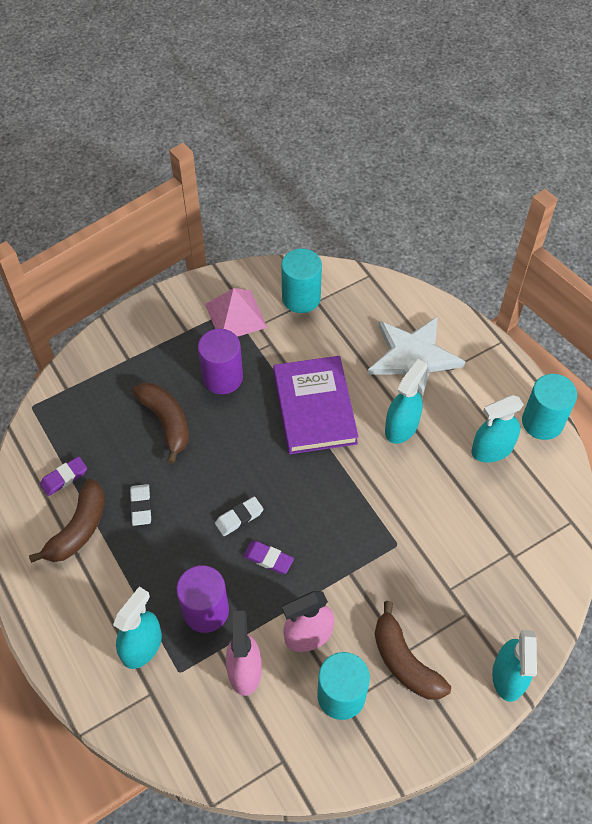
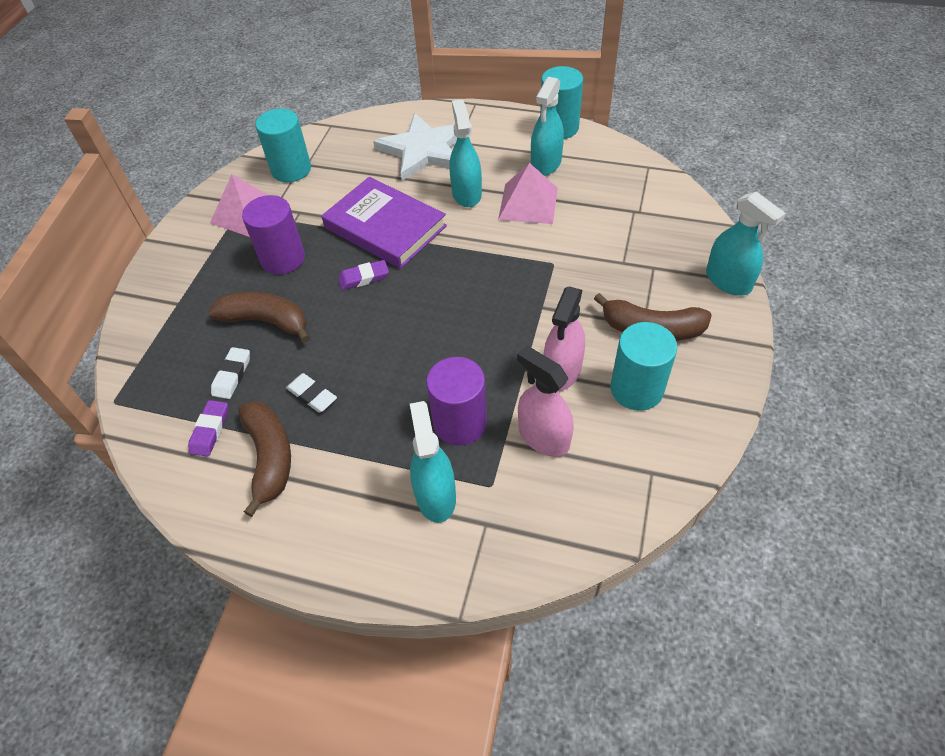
camera: 40 degrees left, 5 degrees down
white eraser [215,496,264,536] -> white eraser moved to [211,347,250,399]
purple eraser [243,541,294,574] -> purple eraser moved to [338,260,389,290]
none -> pink pyramid [498,163,558,224]

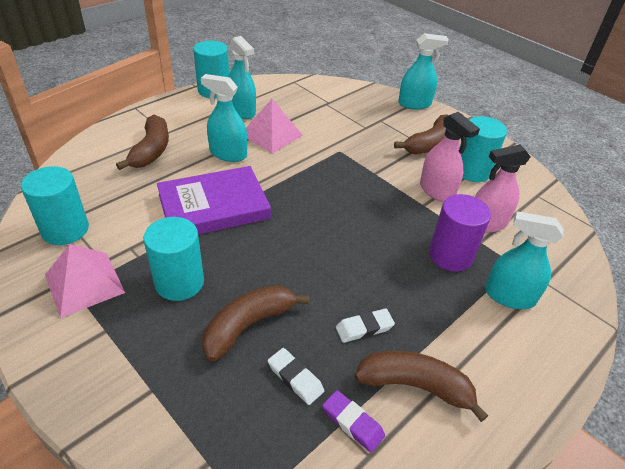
camera: 65 degrees left, 10 degrees down
purple cylinder [242,195,305,275] -> turquoise cylinder [144,217,204,301]
purple eraser [338,260,389,290] -> none
white star [373,113,457,181] -> brown banana [116,115,169,170]

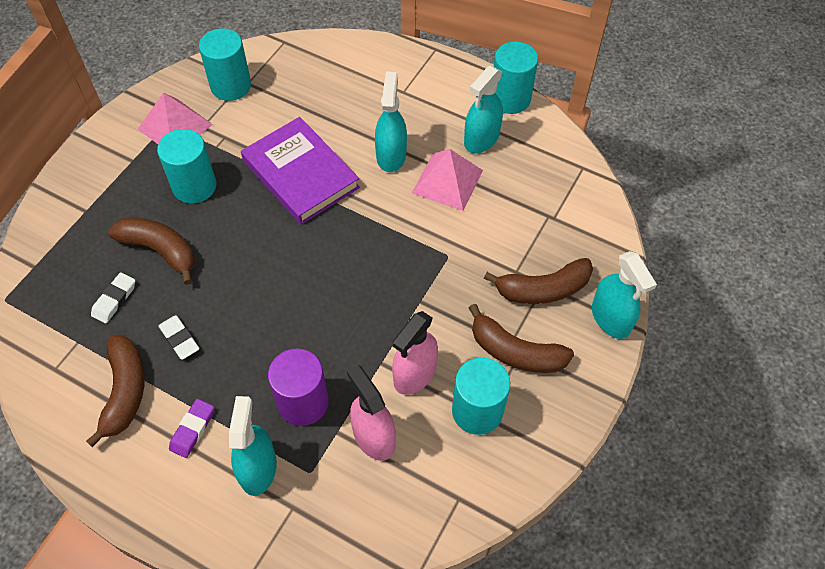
camera: 75 degrees right, 15 degrees up
brown banana [116,115,169,170] -> brown banana moved to [484,258,593,304]
purple eraser [322,390,385,452] -> purple eraser moved to [169,399,214,458]

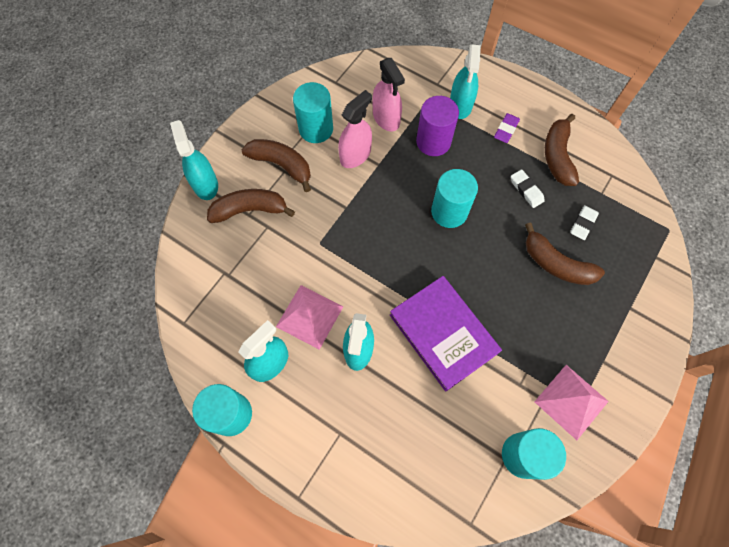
camera: 175 degrees left, 10 degrees up
turquoise cylinder [157,129,216,204] -> turquoise cylinder moved to [431,169,478,228]

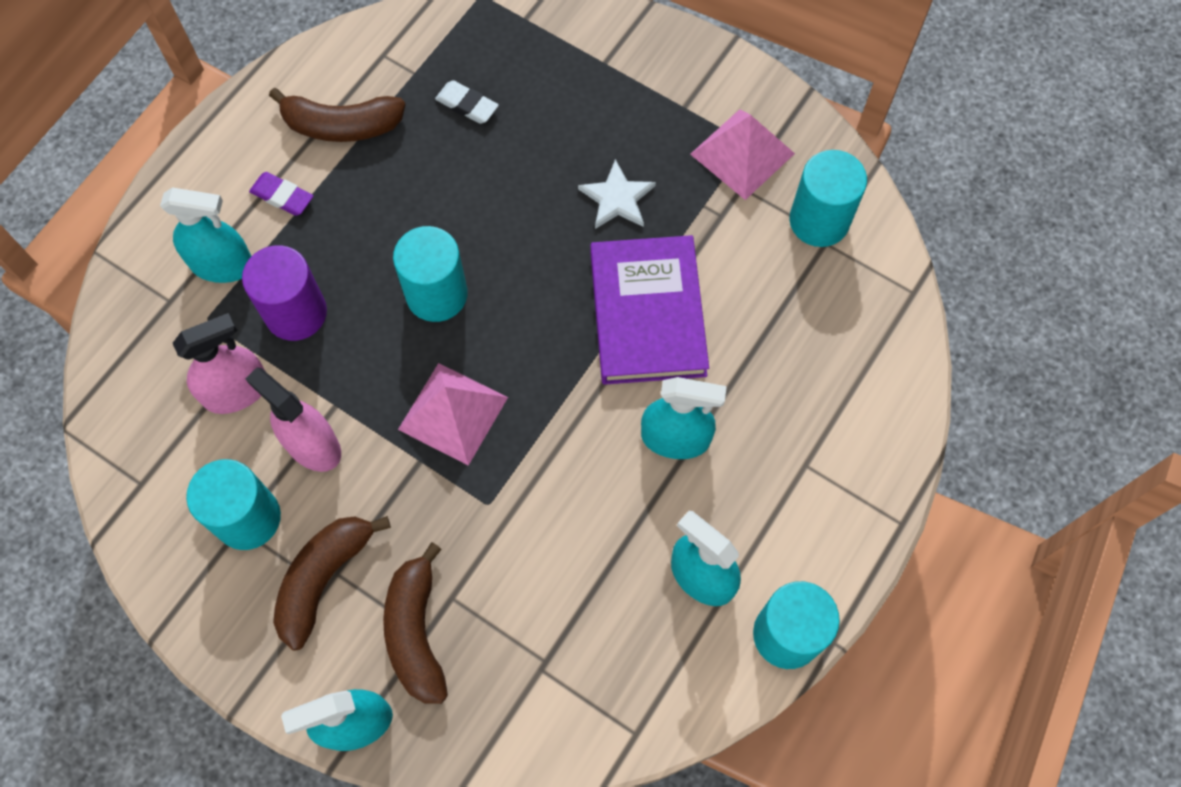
camera: 90 degrees left, 0 degrees up
pink pyramid [276,285,344,350] -> pink pyramid moved to [398,363,508,466]
purple book [390,276,502,392] -> purple book turned 60 degrees counterclockwise [590,235,709,385]
white eraser [511,169,545,208] -> none
brown banana [525,222,605,285] -> none
none -> white star [578,159,656,229]

